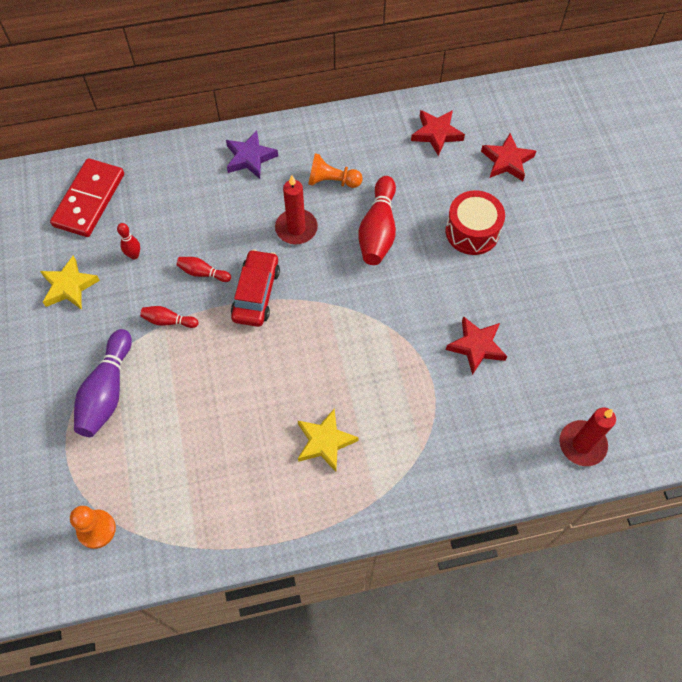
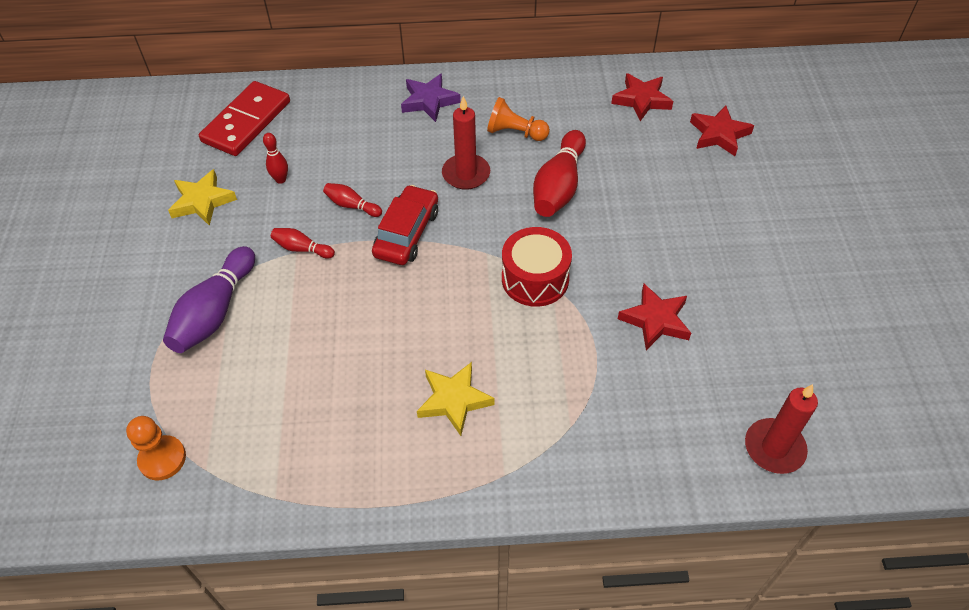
camera: 10 degrees right, 10 degrees down
red drum [446,190,505,255] -> red drum moved to [502,227,572,307]

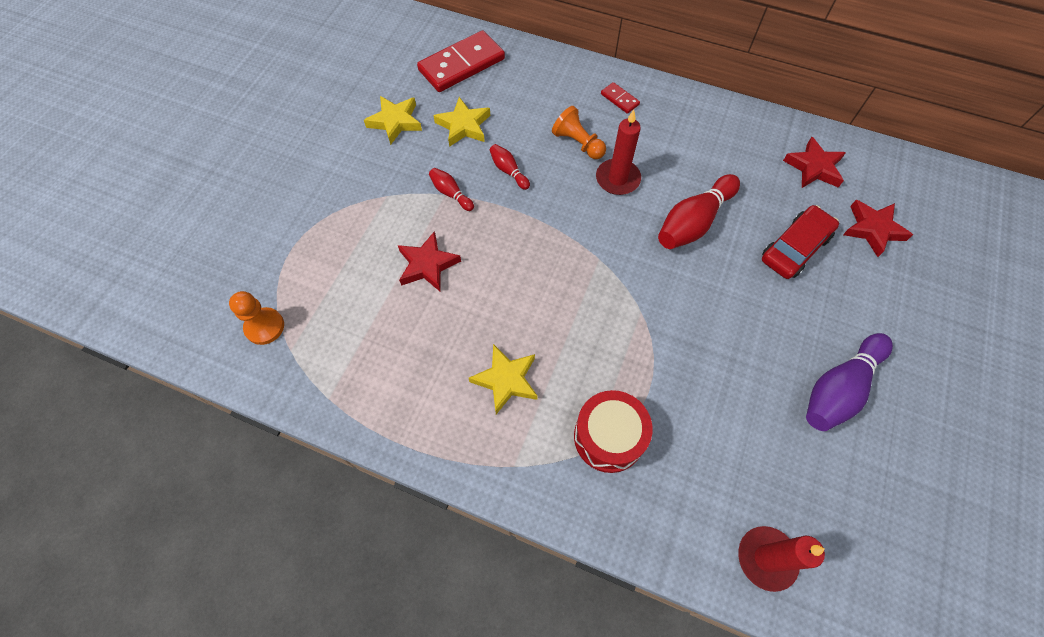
camera: 25 degrees right, 10 degrees up
purple bowling pin [163,246,255,353] -> purple bowling pin moved to [806,333,893,431]
red bowling pin [263,133,288,184] -> yellow star [433,97,490,147]
red car [372,185,438,265] -> red car moved to [762,205,839,279]
purple star [401,74,461,122] -> red domino [601,82,640,114]
orange pawn [487,97,550,141] -> orange pawn moved to [552,106,606,159]
red drum [502,227,572,307] -> red drum moved to [574,390,653,473]
red star [618,284,691,350] -> red star moved to [398,231,461,291]

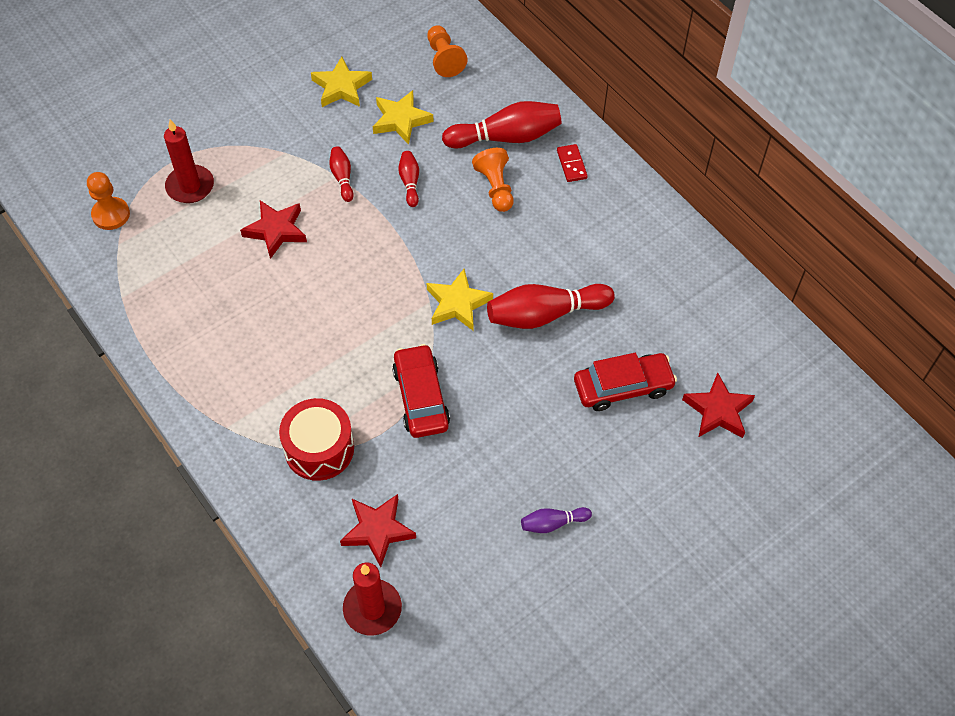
camera: 30 degrees right, 5 degrees down
red domino [417,31,505,92] -> orange pawn [427,25,468,77]
yellow star [469,344,538,414] -> yellow star moved to [427,269,493,331]
red candle [596,110,641,195] -> red candle moved to [164,119,214,203]
red star [783,137,846,188] -> red star moved to [340,494,416,567]
purple bowling pin [806,333,893,431] -> purple bowling pin [521,507,592,533], size x0.51
none -> red car [392,344,450,438]
none -> red bowling pin [442,101,562,149]

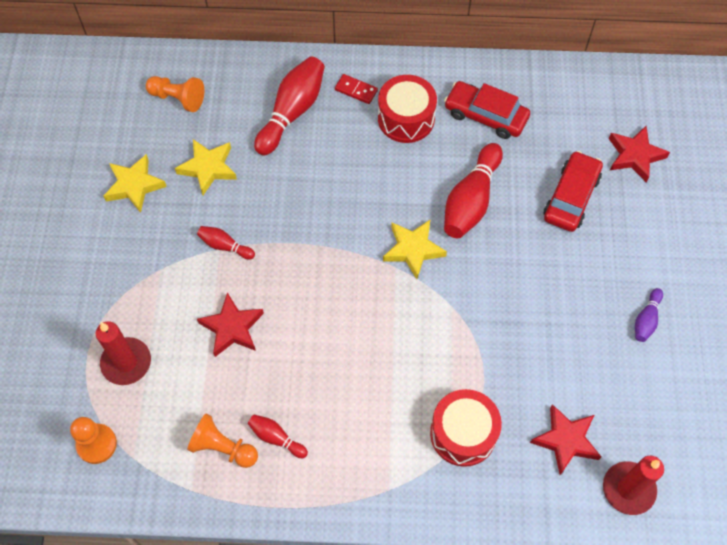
camera: 50 degrees left, 5 degrees up
red car [392,344,450,438] -> red car moved to [444,81,530,139]
red bowling pin [398,151,419,207] -> red bowling pin moved to [248,414,308,458]
orange pawn [472,148,514,212] -> orange pawn moved to [187,414,258,468]
none -> red drum [378,75,437,143]

